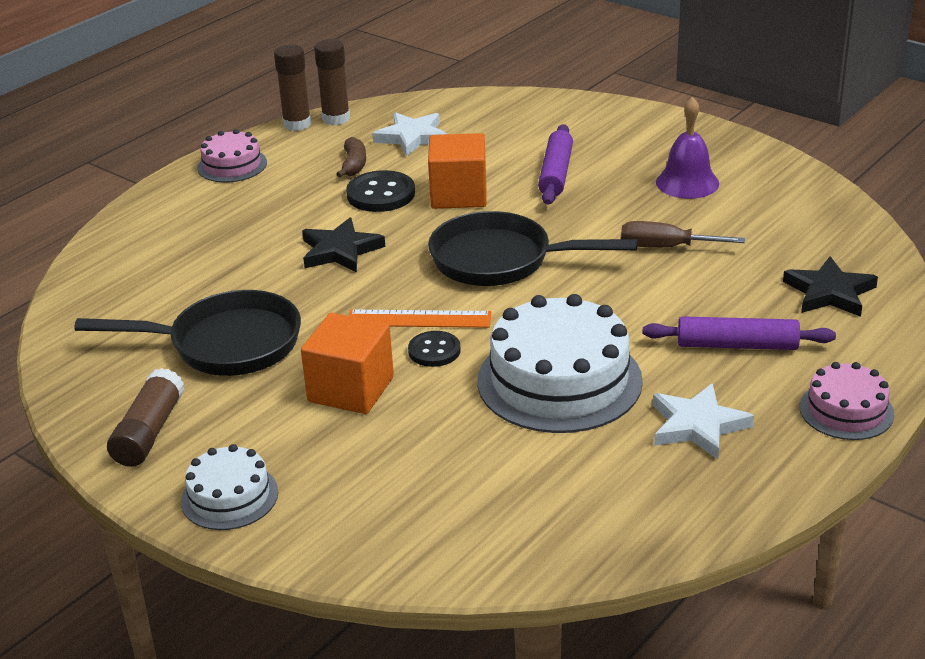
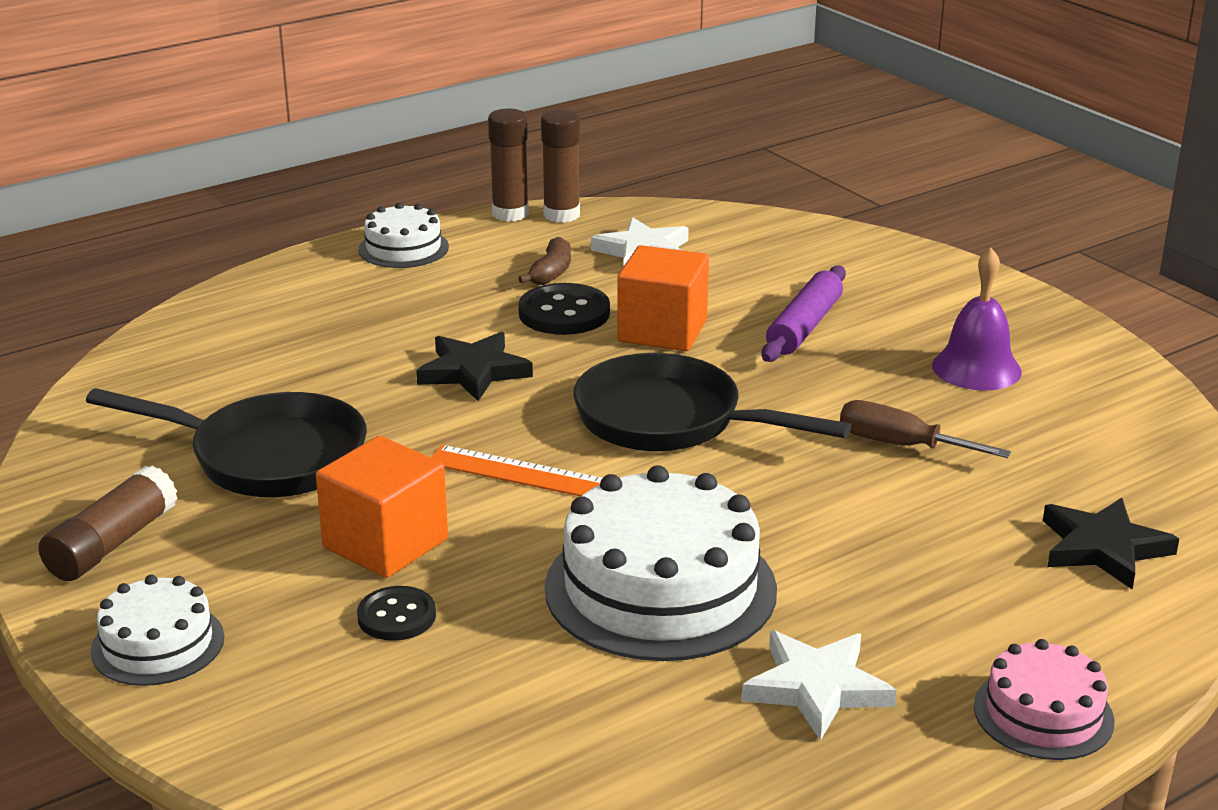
camera: 15 degrees right, 5 degrees down
pink cake [197,129,267,182] -> white cake [358,203,449,268]
black button [408,331,460,367] -> black button moved to [357,586,436,641]
purple rolling pin [643,316,836,350] -> none

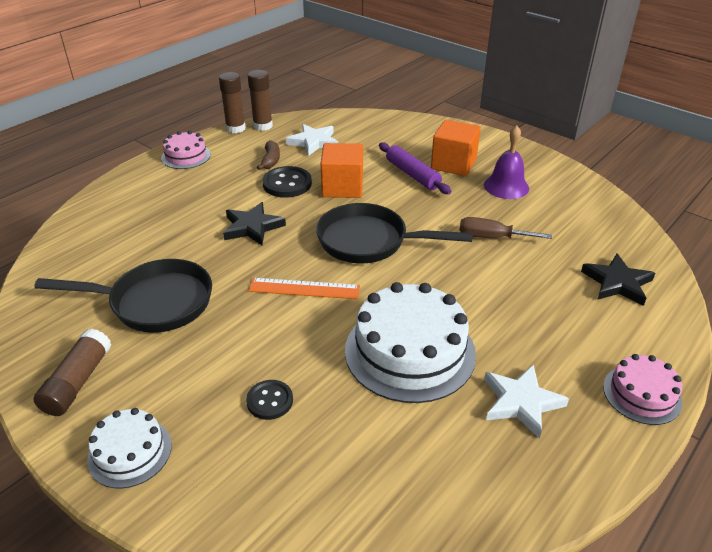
camera: 15 degrees left, 10 degrees up
orange cube [316,436,448,578] -> orange cube moved to [431,120,481,176]
white cake [358,203,449,268] -> pink cake [161,131,211,169]
purple rolling pin [762,266,846,362] -> purple rolling pin turned 45 degrees counterclockwise [379,142,451,194]

